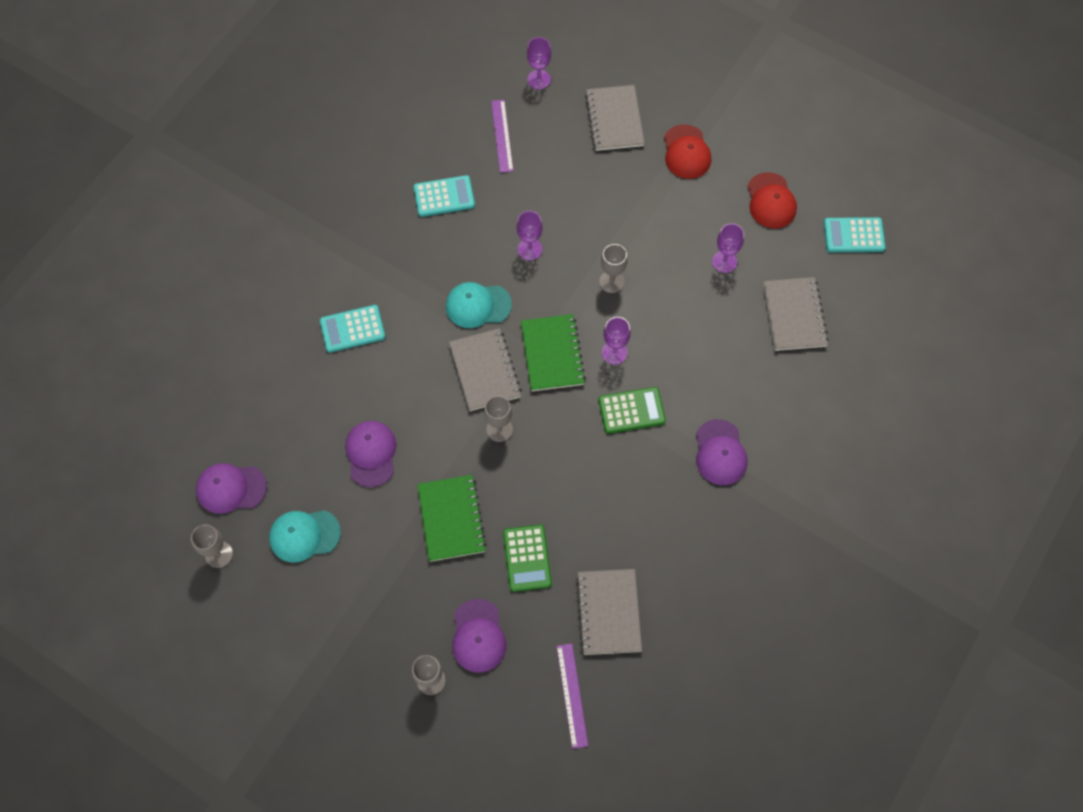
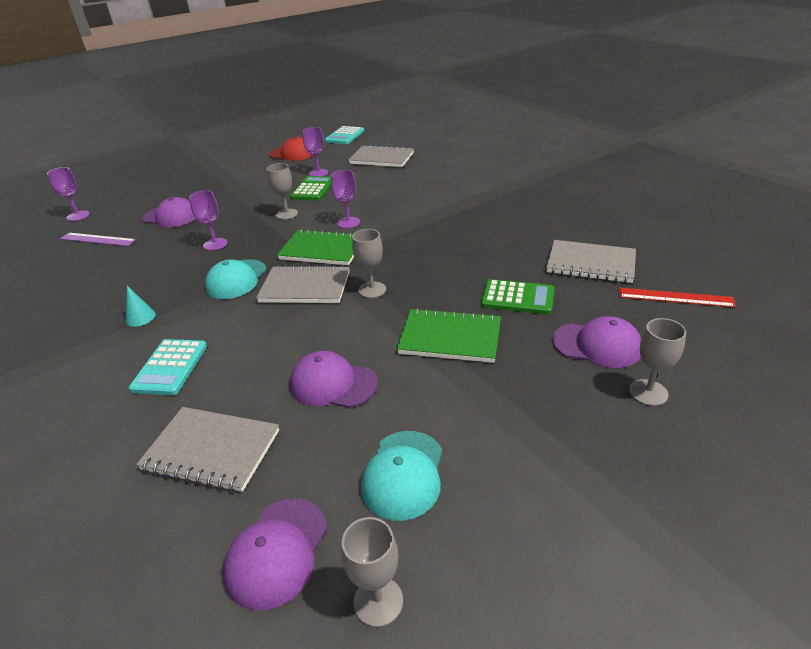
camera: 65 degrees left, 30 degrees down
turquoise calculator [414,175,475,217] -> none
purple ruler [557,644,588,749] -> red ruler [619,287,736,308]
grey notebook [585,85,645,151] -> grey notebook moved to [136,407,279,492]
green calculator [599,387,666,434] -> green calculator moved to [290,176,331,201]
red cap [664,124,711,179] -> none
purple cap [696,419,748,485] -> purple cap moved to [142,197,196,227]
none -> turquoise cone [126,286,156,327]

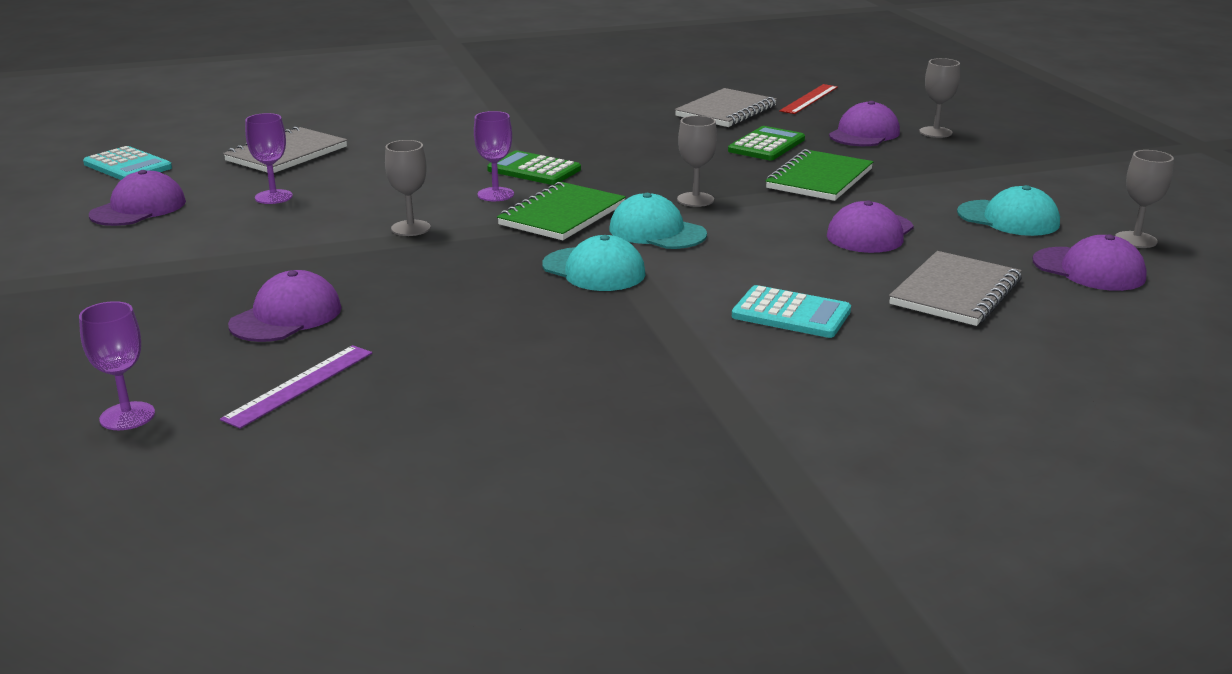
camera: 75 degrees left, 10 degrees down
turquoise cone [126,286,156,327] -> none
purple goblet [189,190,228,251] -> none
grey notebook [256,265,350,303] -> turquoise cap [610,193,707,249]
red cap [269,136,313,161] -> purple cap [89,170,186,226]
green calculator [290,176,331,201] -> green calculator moved to [487,150,581,185]

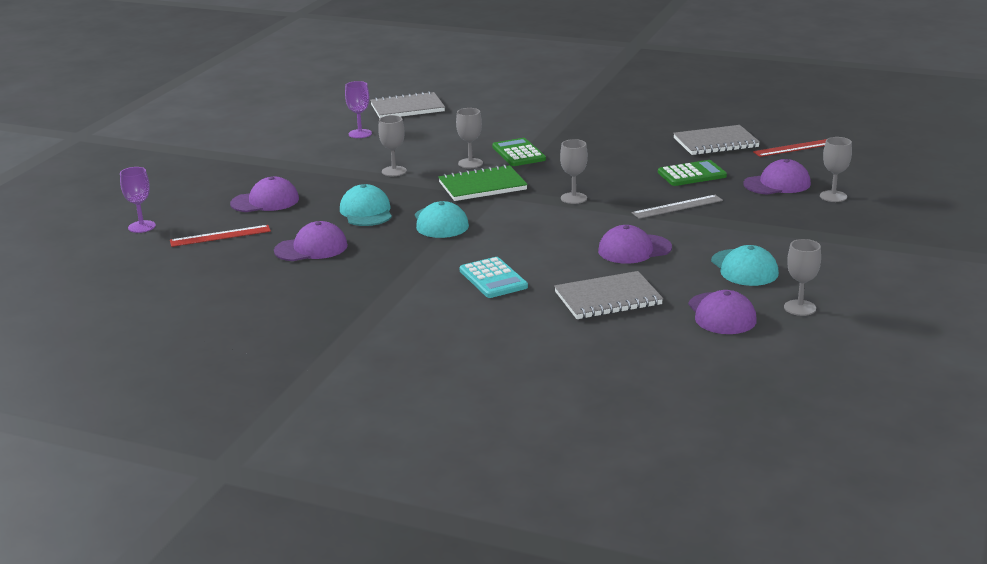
camera: 40 degrees right, 0 degrees up
turquoise calculator [83,146,172,180] -> none
purple cap [89,170,186,226] -> purple cap moved to [274,221,348,261]
purple ruler [220,345,372,429] -> red ruler [170,225,271,247]
purple goblet [474,111,514,201] -> grey goblet [456,108,483,168]
turquoise cap [610,193,707,249] -> turquoise cap moved to [340,184,392,226]
green notebook [766,149,873,201] -> grey ruler [632,195,723,219]

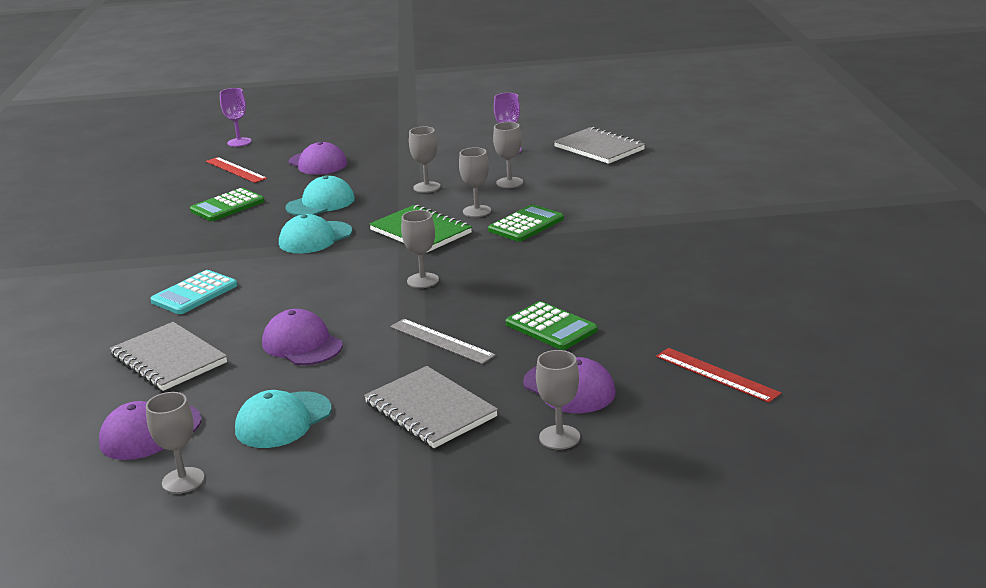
camera: 65 degrees right, 0 degrees up
purple cap [274,221,348,261] -> green calculator [190,188,265,221]
grey notebook [673,125,760,155] -> grey notebook moved to [364,366,498,448]
none -> grey goblet [493,122,523,188]

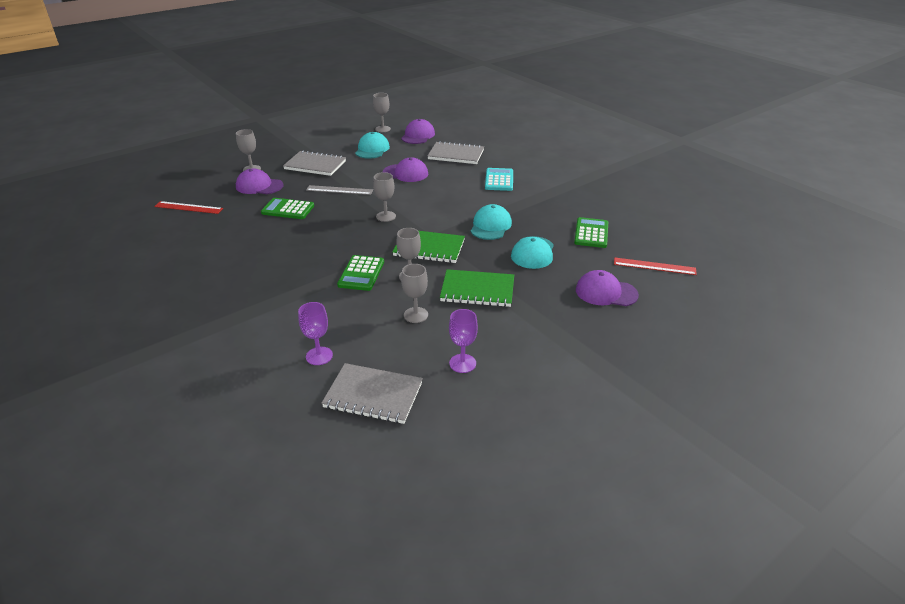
camera: 145 degrees right, 10 degrees up
purple goblet [220,88,252,147] -> purple goblet moved to [298,302,333,365]
grey goblet [409,126,440,193] -> green notebook [440,269,514,307]

